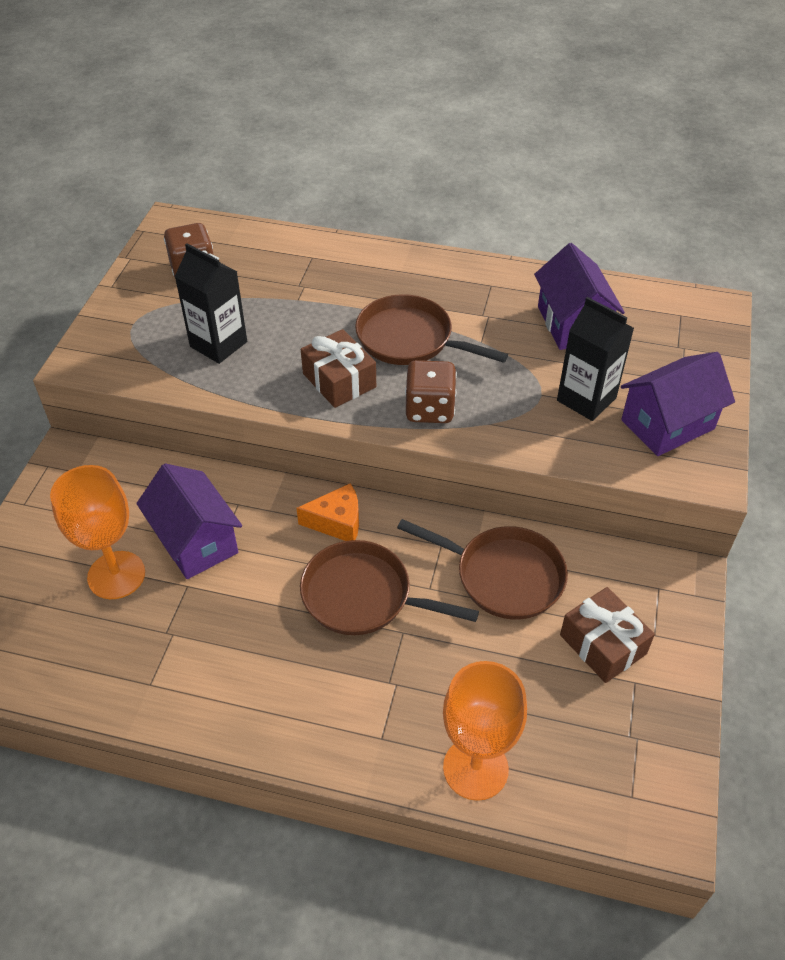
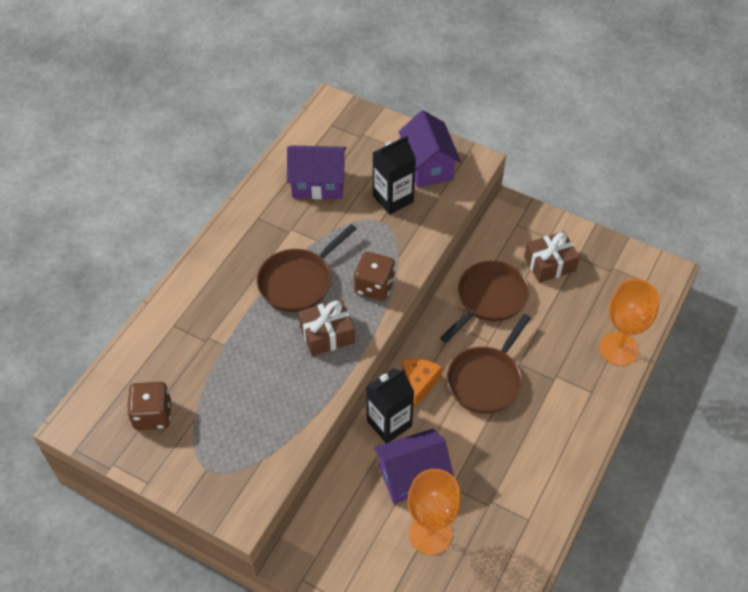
camera: 75 degrees left, 5 degrees up
black carton [175,243,247,364] -> black carton moved to [366,368,414,443]

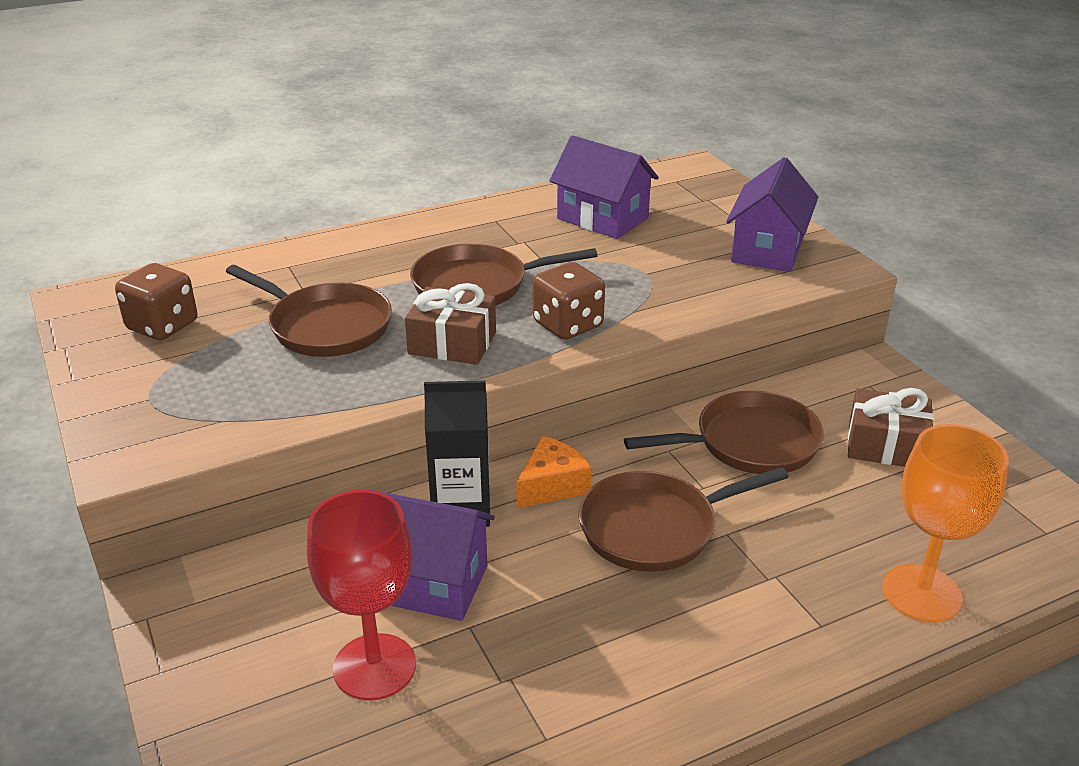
camera: 35 degrees right, 20 degrees down
black carton [372,136,416,215] -> none
orange goblet [407,469,461,555] -> red goblet [307,490,416,700]
none -> brown pan [226,265,392,357]

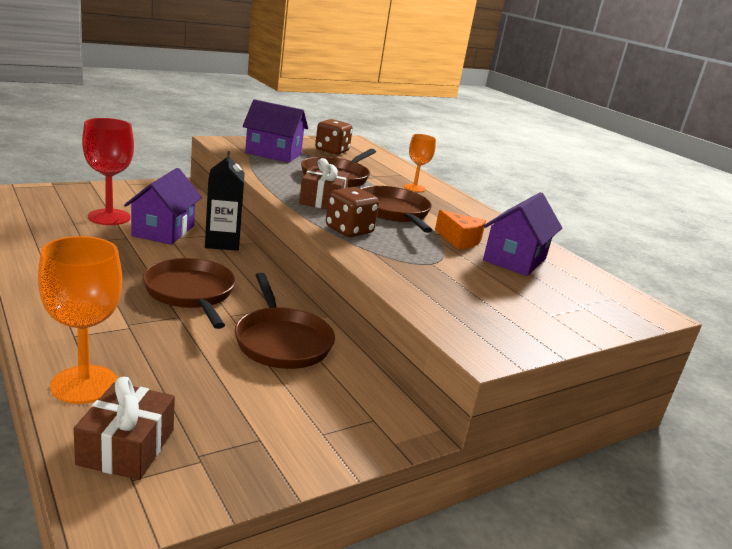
camera: 80 degrees right, 10 degrees down
orange cheese [516,436,592,508] -> orange cheese moved to [435,210,486,249]
purple house [726,157,818,272] -> purple house moved to [243,99,308,163]
brown gift [848,388,934,467] -> brown gift moved to [74,377,175,480]
none -> orange goblet [404,134,436,192]

